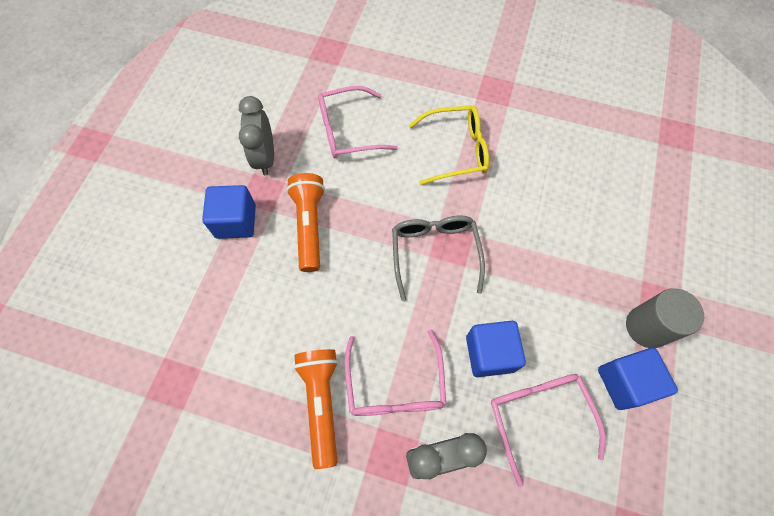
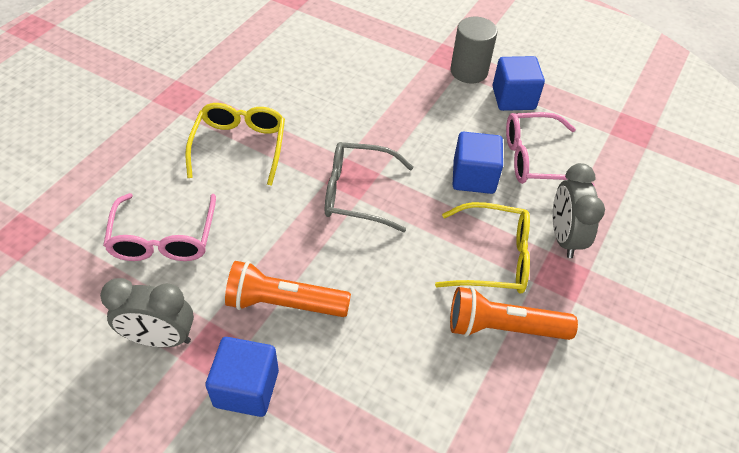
camera: 80 degrees left, 15 degrees down
pink glasses [345,330,446,416] -> yellow glasses [435,202,530,293]

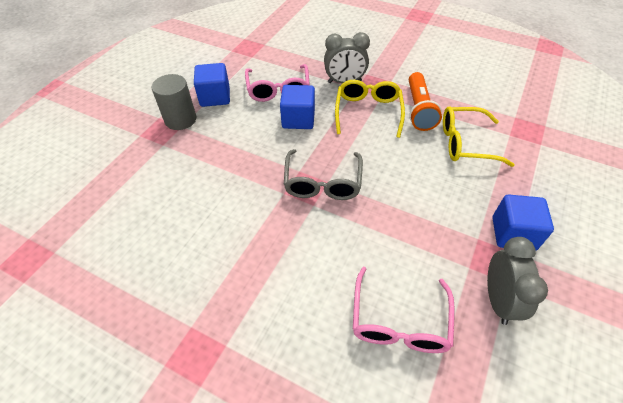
camera: 90 degrees left, 0 degrees up
pink glasses [103,193,216,261] -> pink glasses turned 105 degrees clockwise [353,267,455,353]
yellow glasses [185,103,285,186] -> yellow glasses moved to [443,107,515,167]
orange flashlight [225,261,351,317] -> none

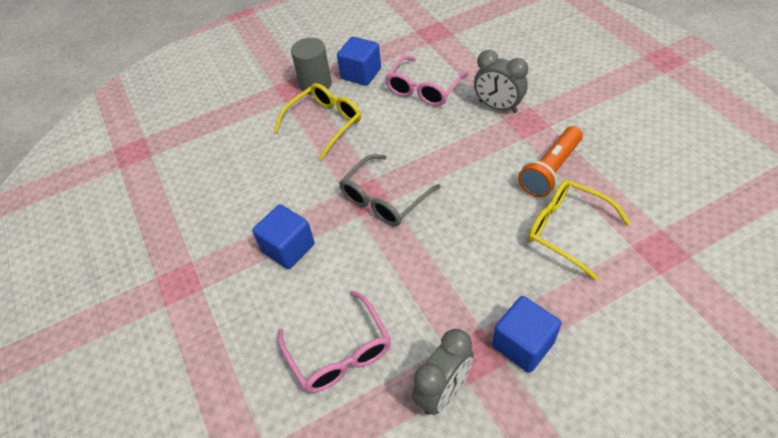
camera: 40 degrees right, 0 degrees up
blue cube [280,85,315,129] -> blue cube moved to [252,204,315,269]
yellow glasses [335,80,405,138] -> yellow glasses moved to [274,83,361,160]
pink glasses [353,267,455,353] -> pink glasses turned 75 degrees counterclockwise [278,290,391,393]

